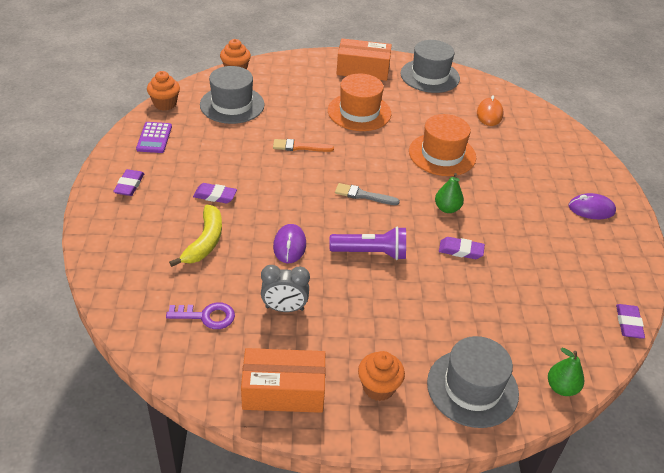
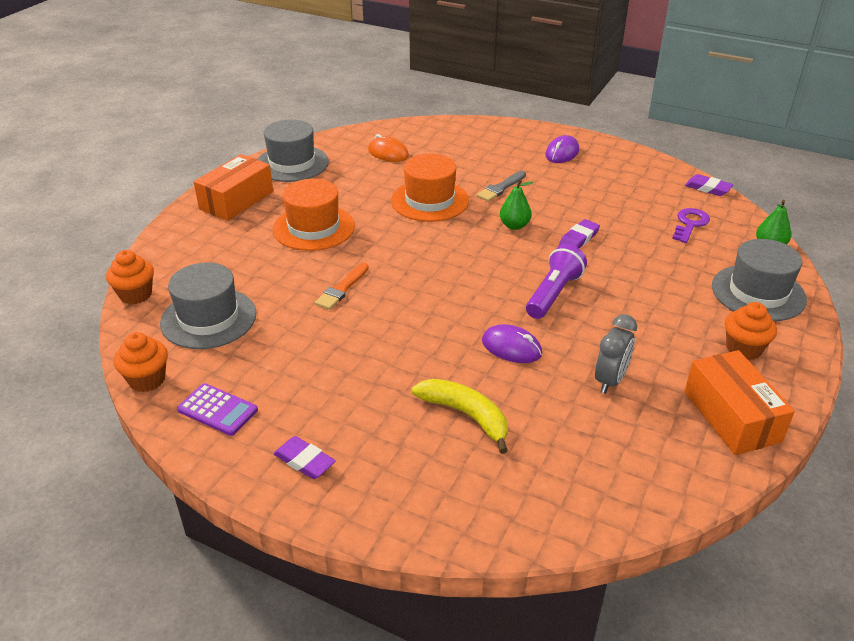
camera: 60 degrees left, 5 degrees down
purple key [166,302,235,329] -> purple key moved to [672,208,710,243]
purple eraser [193,183,237,204] -> none
orange box [241,348,326,413] -> orange box turned 45 degrees counterclockwise [684,350,795,455]
grey brush [335,183,400,205] -> grey brush moved to [477,171,526,202]

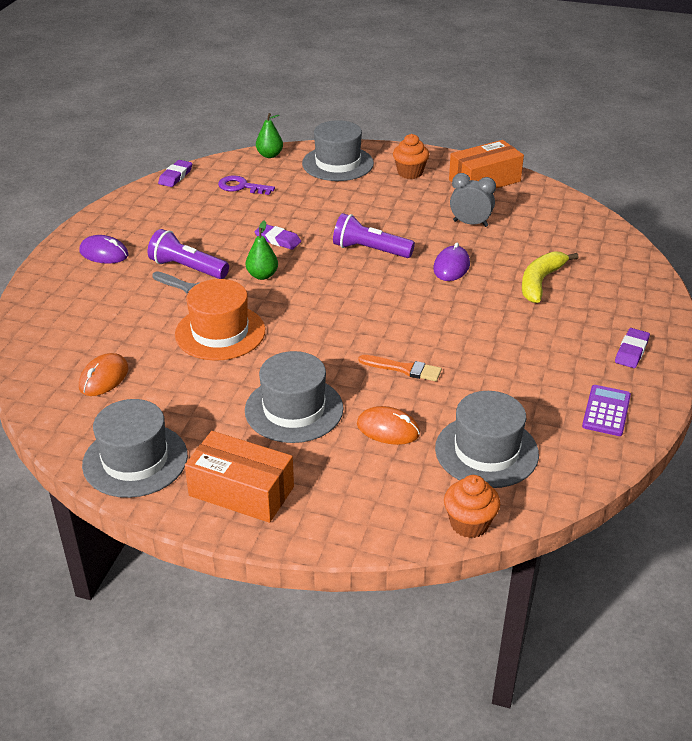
camera: 100 degrees left, 0 degrees up
orange cupcake [114,332,168,392] -> none
orange hat [273,179,355,251] -> grey hat [245,351,344,443]
none -> purple flashlight [148,229,229,279]
none -> orange mouse [357,406,420,445]

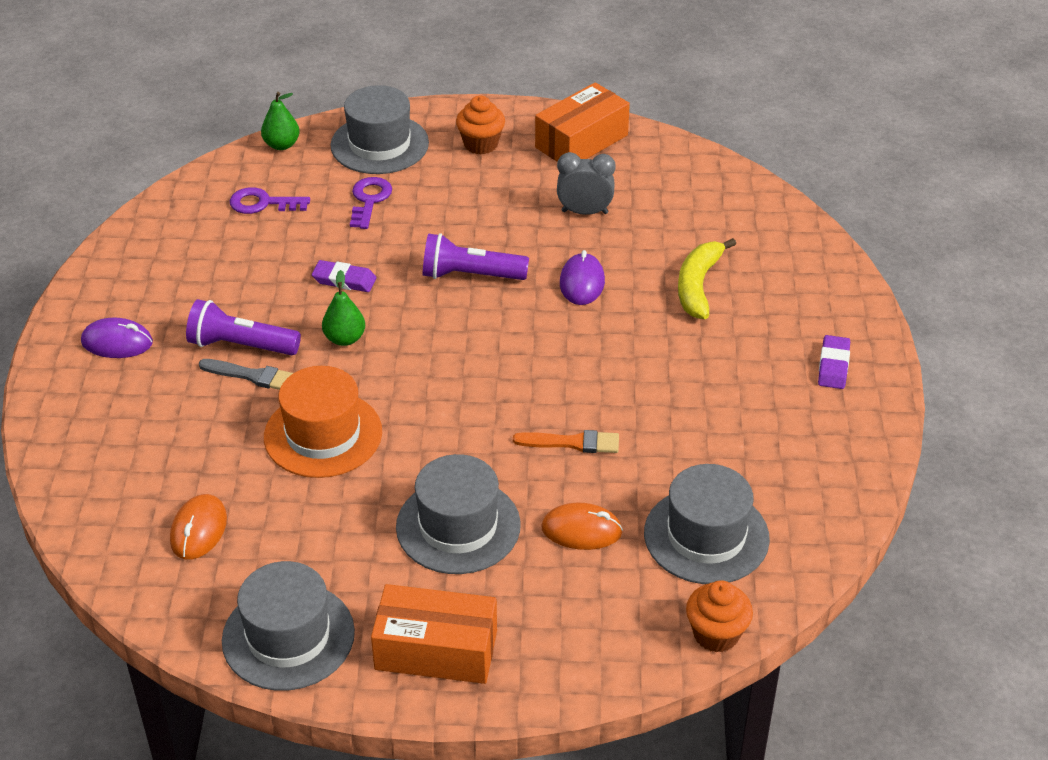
camera: 15 degrees left, 5 degrees up
purple eraser [158,160,192,187] -> none
purple calculator [582,385,631,436] -> none
none -> purple key [350,177,392,229]

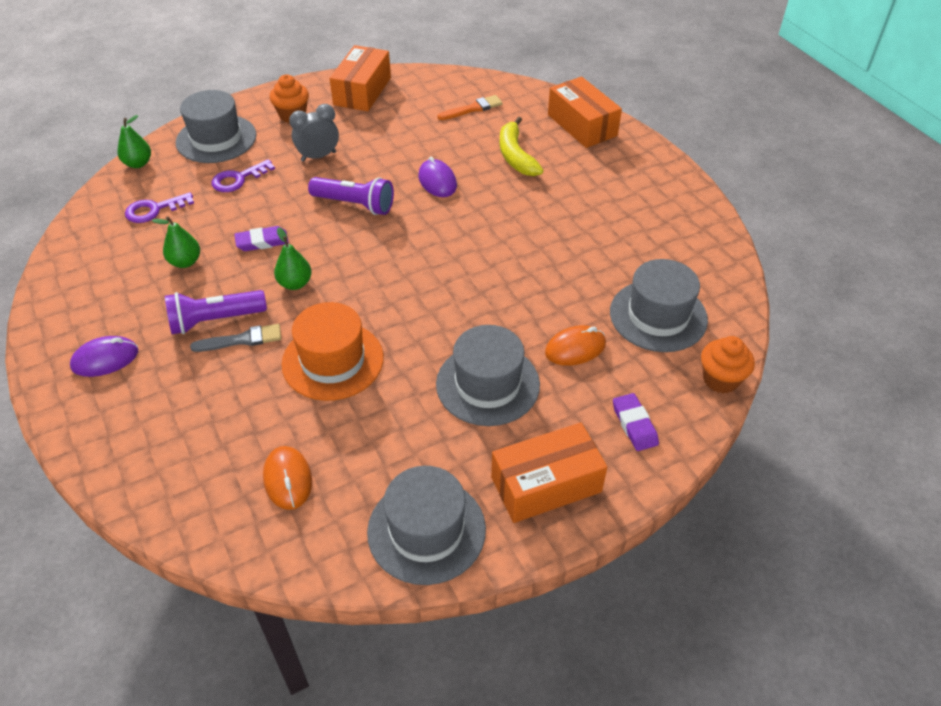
camera: 30 degrees left, 5 degrees up
purple key [350,177,392,229] -> purple key turned 105 degrees counterclockwise [212,159,275,192]
purple flashlight [423,233,529,280] -> purple flashlight turned 135 degrees counterclockwise [308,177,394,215]
orange brush [513,430,619,453] -> orange brush moved to [438,95,503,120]
grey clock [557,152,616,215] -> grey clock moved to [289,104,339,162]
purple eraser [818,335,850,389] -> purple eraser moved to [613,393,659,451]
none -> green pear [152,216,200,268]
none -> orange box [548,77,622,148]

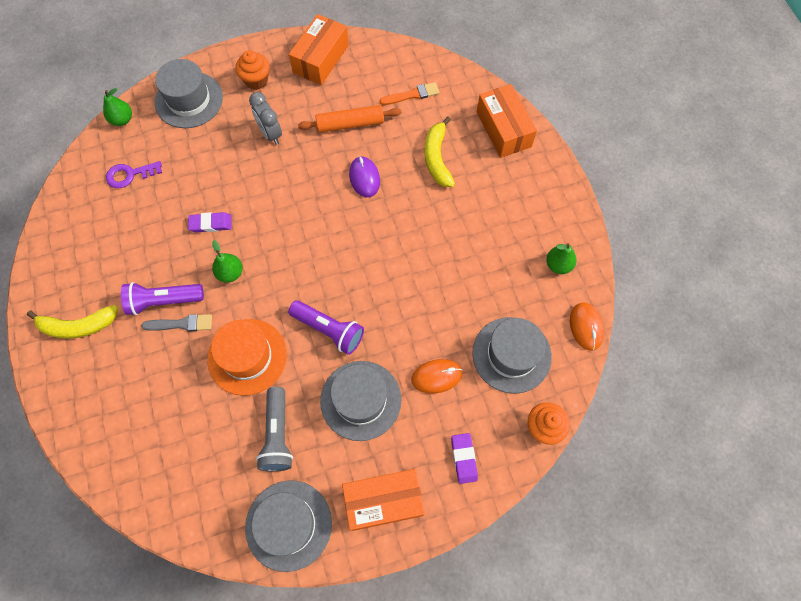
camera: 10 degrees right, 20 degrees up
purple mouse [70,336,138,377] -> yellow banana [27,305,118,339]
green pear [152,216,200,268] -> green pear moved to [546,243,576,274]
purple key [212,159,275,192] -> none
orange mouse [263,446,312,510] -> orange mouse moved to [570,302,604,351]
grey clock [289,104,339,162] -> grey clock turned 105 degrees counterclockwise [249,92,282,145]
purple flashlight [308,177,394,215] -> purple flashlight moved to [288,300,364,355]
none -> grey flashlight [256,387,293,472]
none -> orange rolling pin [298,105,401,133]

